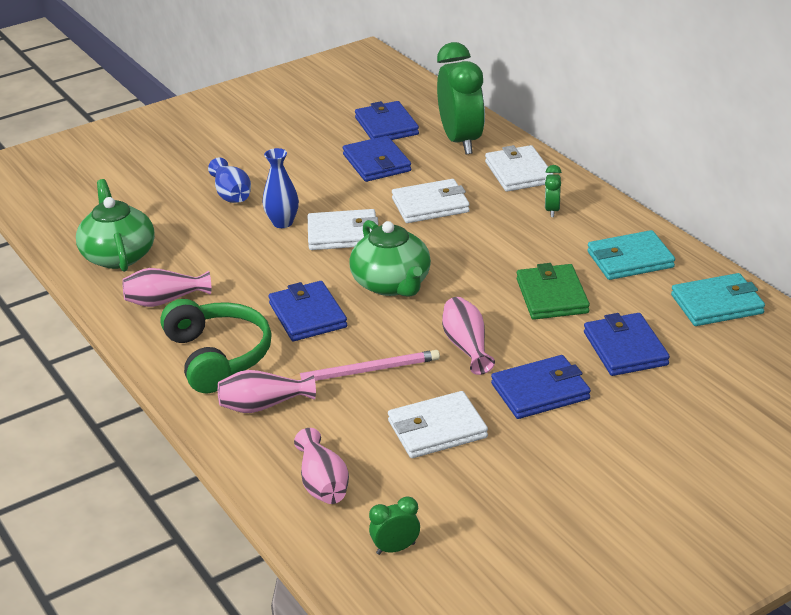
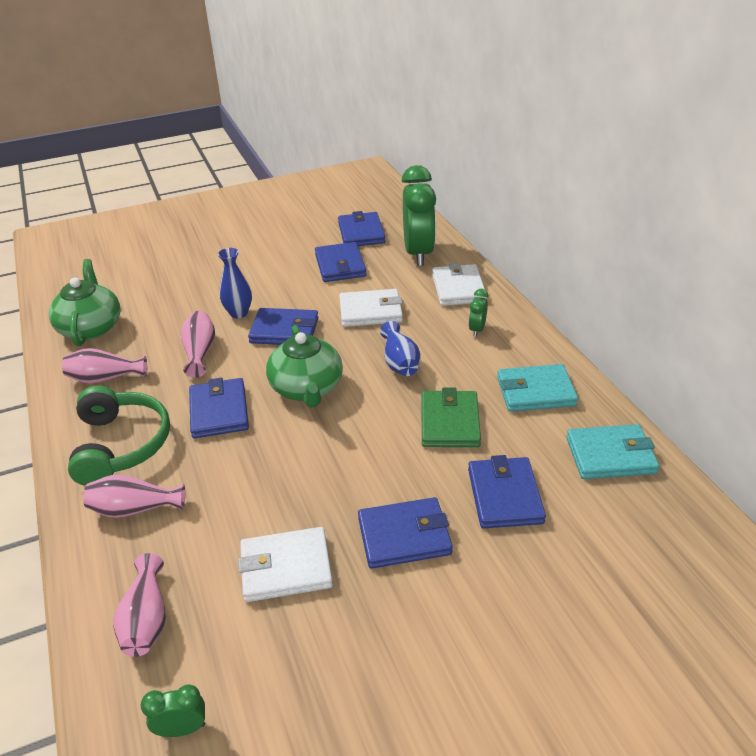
camera: 10 degrees right, 5 degrees up
blue vase [208,157,251,203] -> blue vase moved to [380,321,420,376]
pink pencil [288,350,440,381] -> none
white wallet [308,209,379,250] -> blue wallet [248,308,318,345]
pink vase [442,297,495,375] -> pink vase moved to [181,311,215,378]

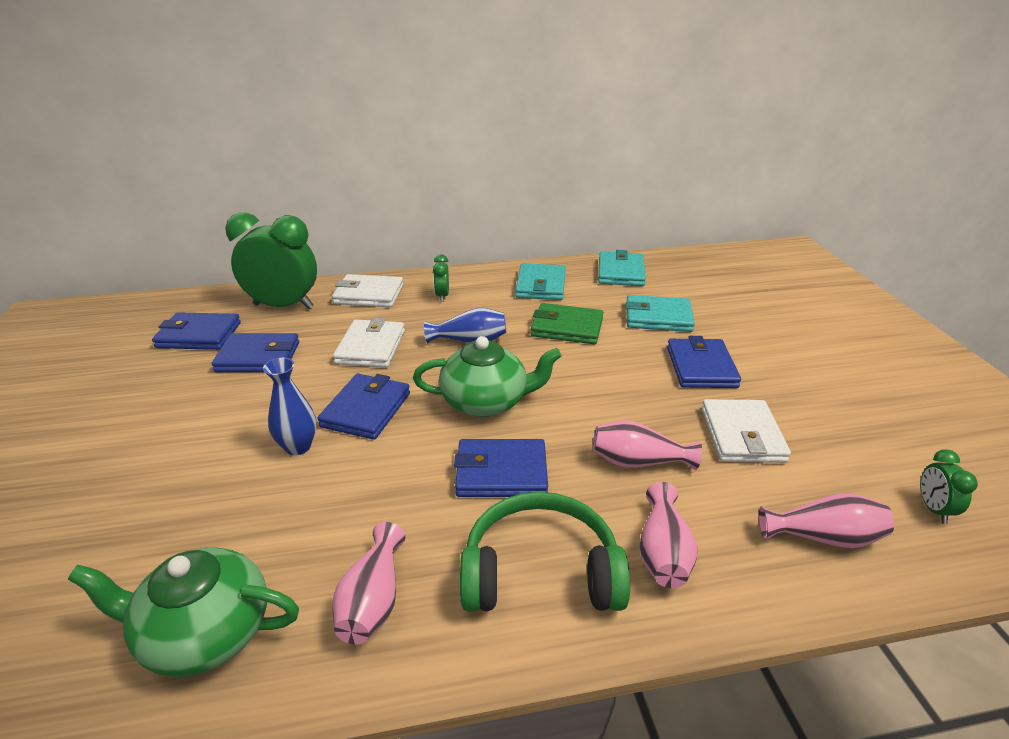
camera: 80 degrees left, 5 degrees down
pink vase [181,311,215,378] -> pink vase moved to [593,420,702,470]
blue wallet [468,455,546,529] -> turquoise wallet [626,295,695,332]
green clock [469,289,488,337] -> green clock turned 60 degrees clockwise [433,254,449,302]

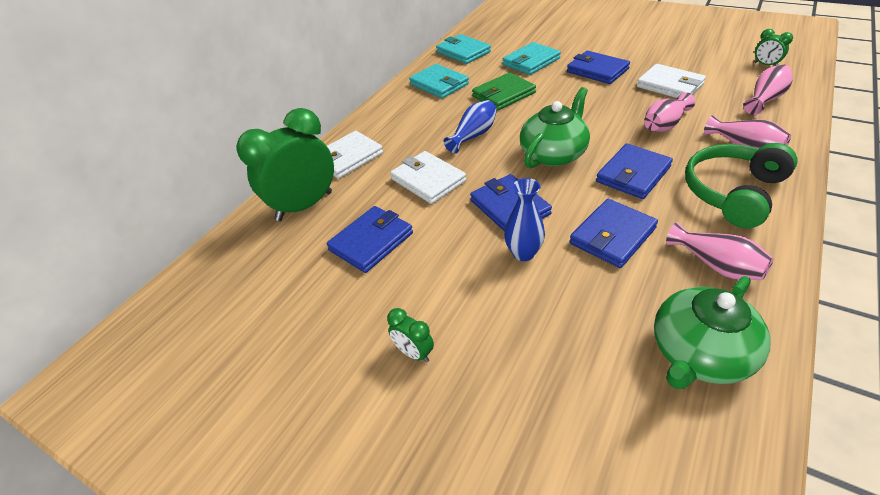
camera: 45 degrees left, 10 degrees up
blue wallet [152,312,241,350] -> blue wallet moved to [569,199,658,268]
green clock [433,254,449,302] -> green clock moved to [387,308,434,363]

